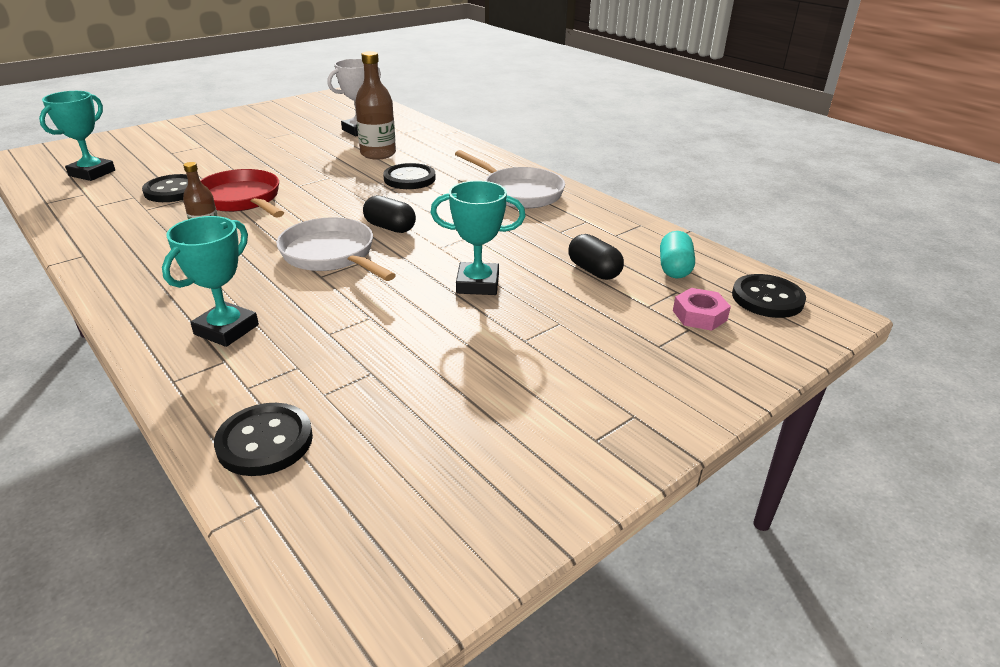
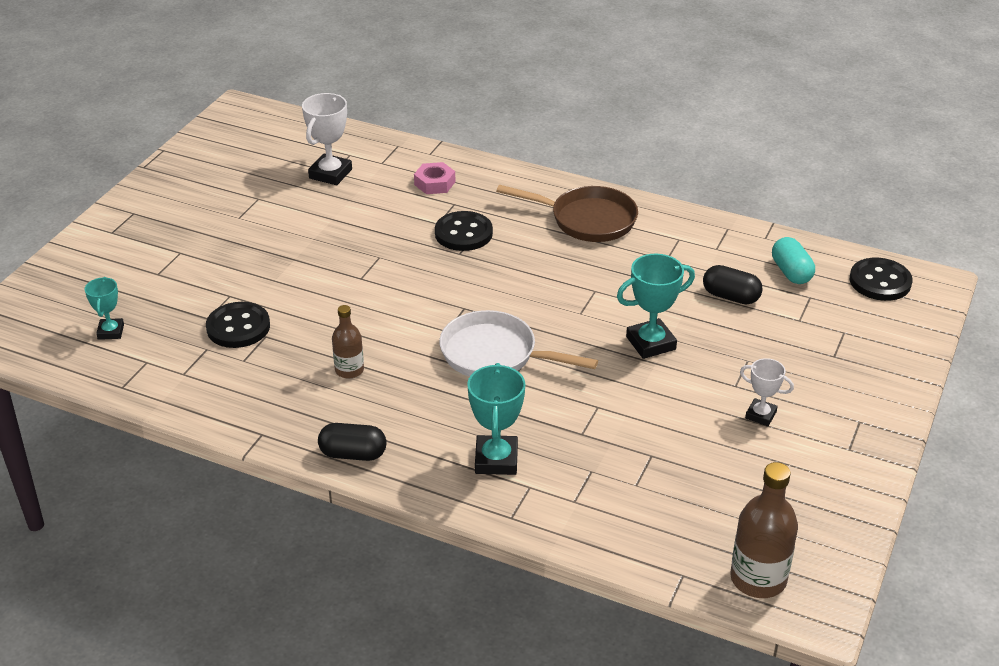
camera: 25 degrees left, 5 degrees up
turquoise trophy [39,91,115,181] -> turquoise trophy [85,277,124,340], size x0.62
red pan [200,169,284,218] -> none
black button [214,403,313,476] -> none
brown bottle [355,51,396,159] -> brown bottle moved to [730,462,798,598]
black capsule [363,195,416,233] -> black capsule moved to [318,423,386,461]
white pan [455,150,565,208] -> brown pan [496,185,638,242]
pink nut [673,288,731,331] -> pink nut moved to [414,162,455,194]
none -> white trophy [740,358,794,426]

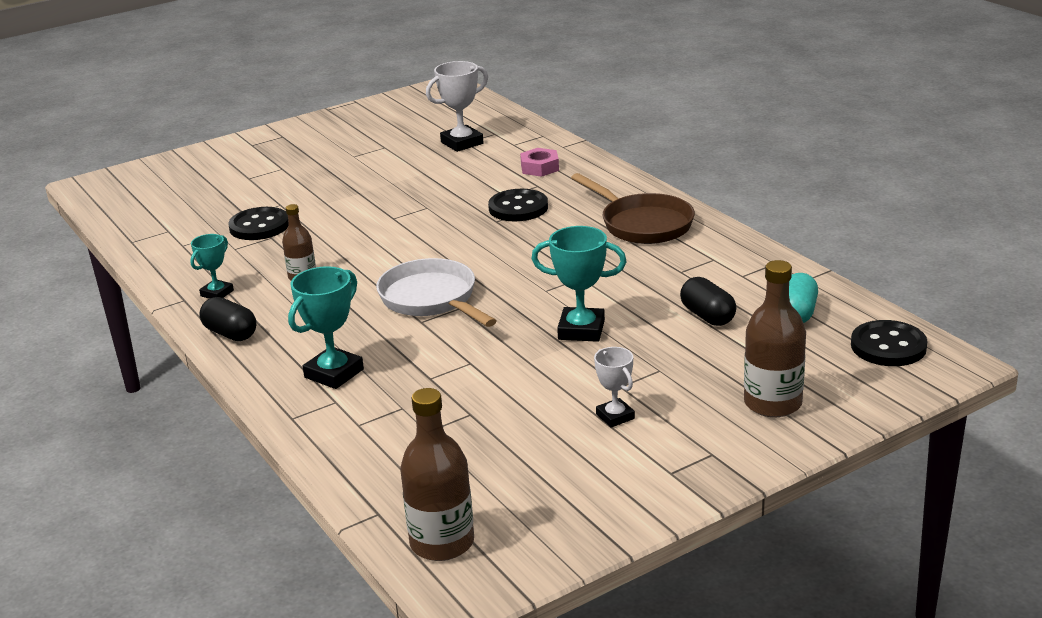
camera: 35 degrees right, 10 degrees down
turquoise trophy [85,277,124,340] -> turquoise trophy moved to [190,234,234,299]
none -> brown bottle [744,260,806,417]

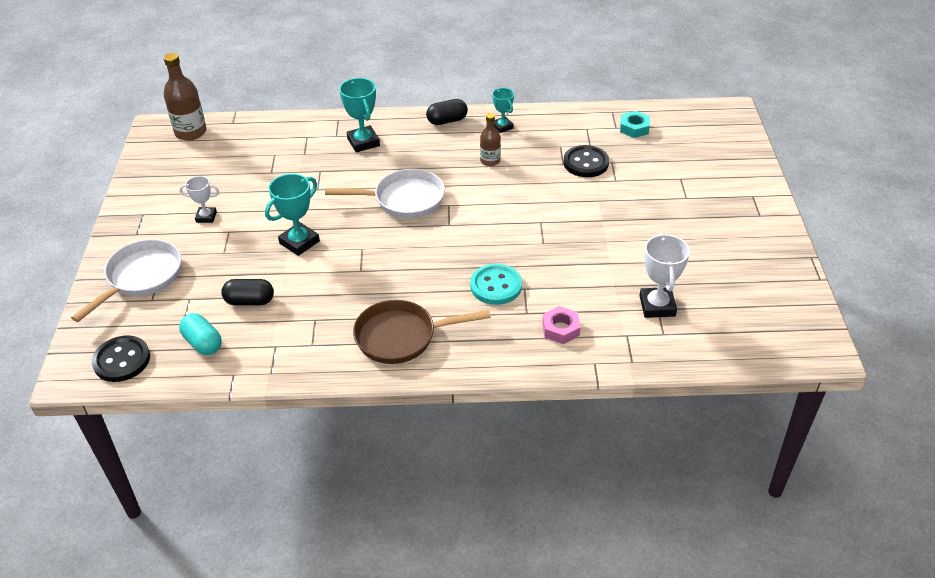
camera: 120 degrees right, 15 degrees up
black button [488,189,548,222] -> turquoise button [470,264,522,305]
brown bottle [744,260,806,417] -> white pan [71,239,182,322]
none -> turquoise nut [620,111,650,138]

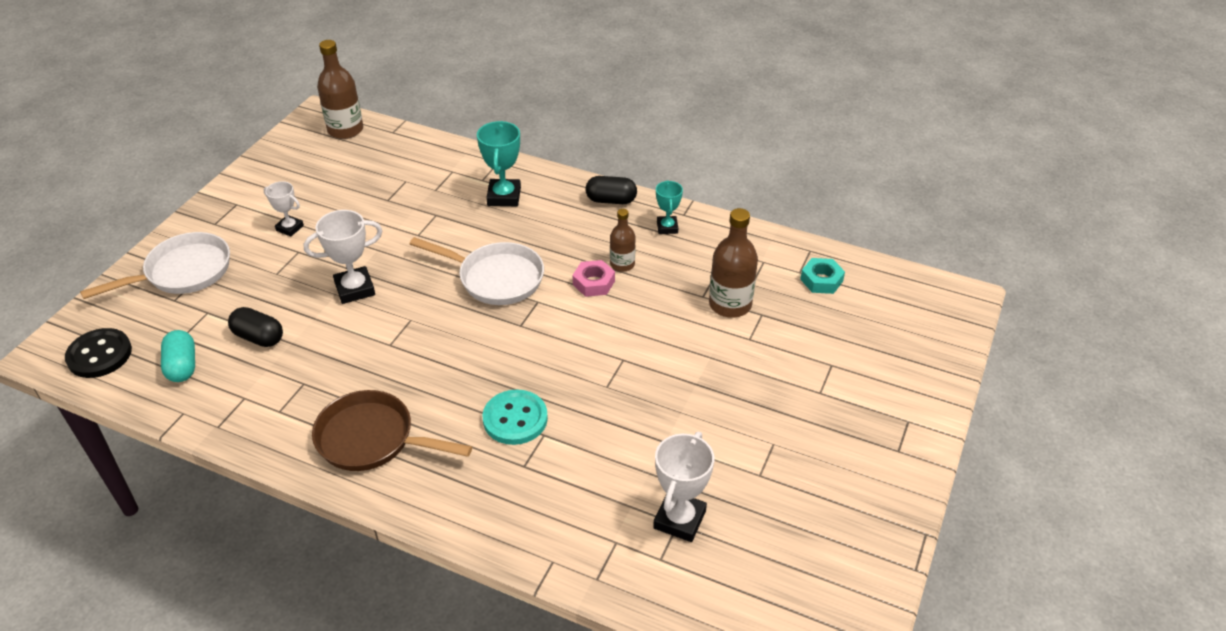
camera: 25 degrees right, 0 degrees up
turquoise trophy [265,174,320,256] -> white trophy [304,210,382,304]
pink nut [542,306,581,344] -> pink nut moved to [572,260,615,297]
black button [564,145,609,177] -> brown bottle [709,208,758,318]

